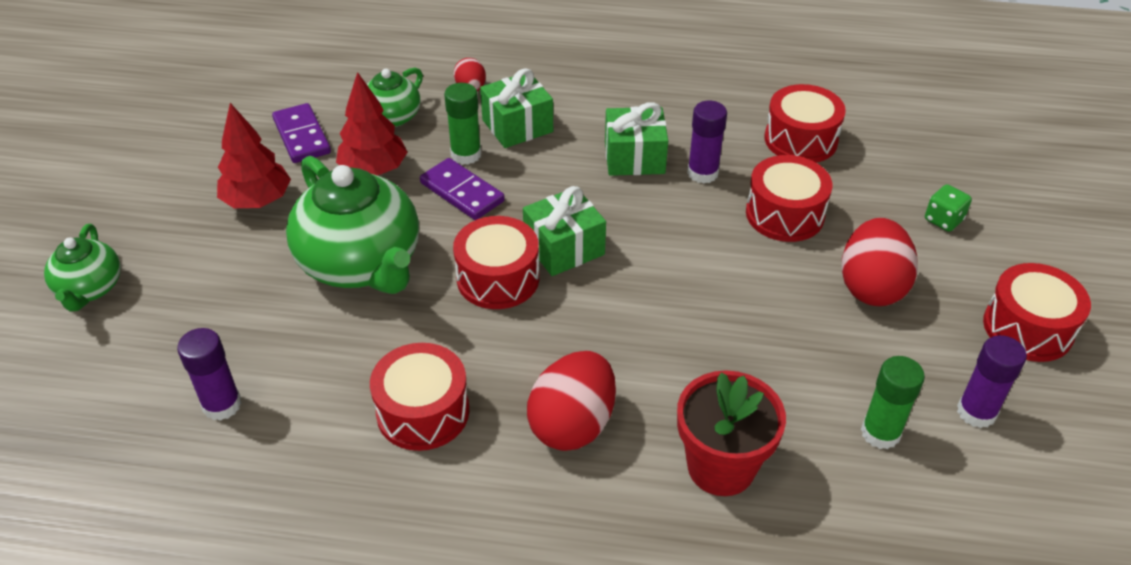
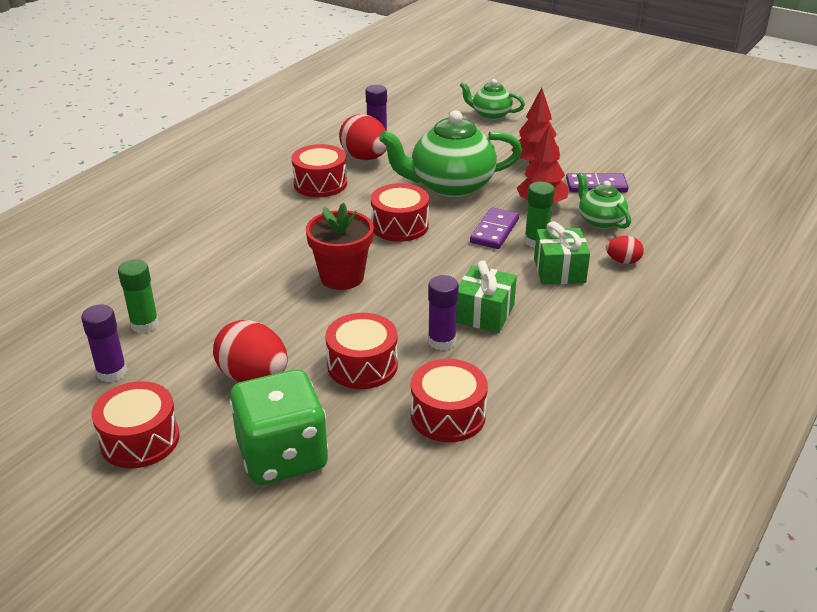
camera: 115 degrees right, 10 degrees down
purple domino [420,158,505,220] -> purple domino turned 45 degrees counterclockwise [470,207,519,249]
green gift [523,186,606,276] -> none
red egg [527,351,616,451] -> red egg moved to [339,114,387,160]
red flower pot [677,370,786,496] -> red flower pot moved to [306,203,374,290]
green dice [925,184,972,232] -> green dice [230,369,328,485], size x2.48

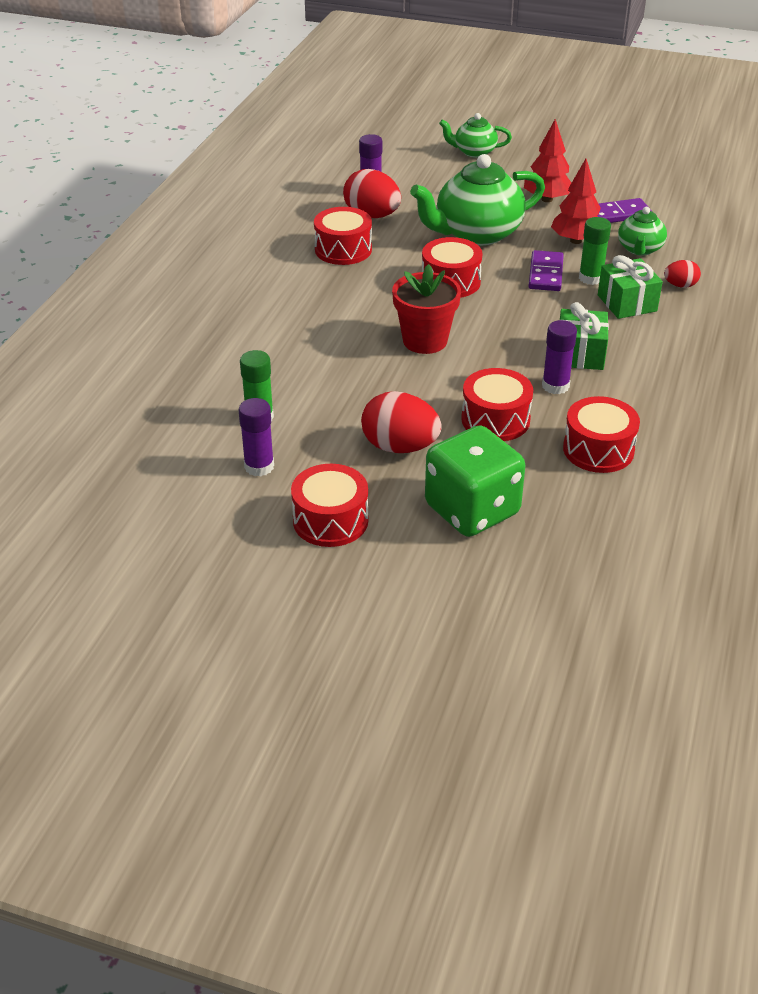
camera: 15 degrees left, 5 degrees up
green teapot [577,173,631,229] -> green teapot turned 120 degrees counterclockwise [618,207,667,256]

